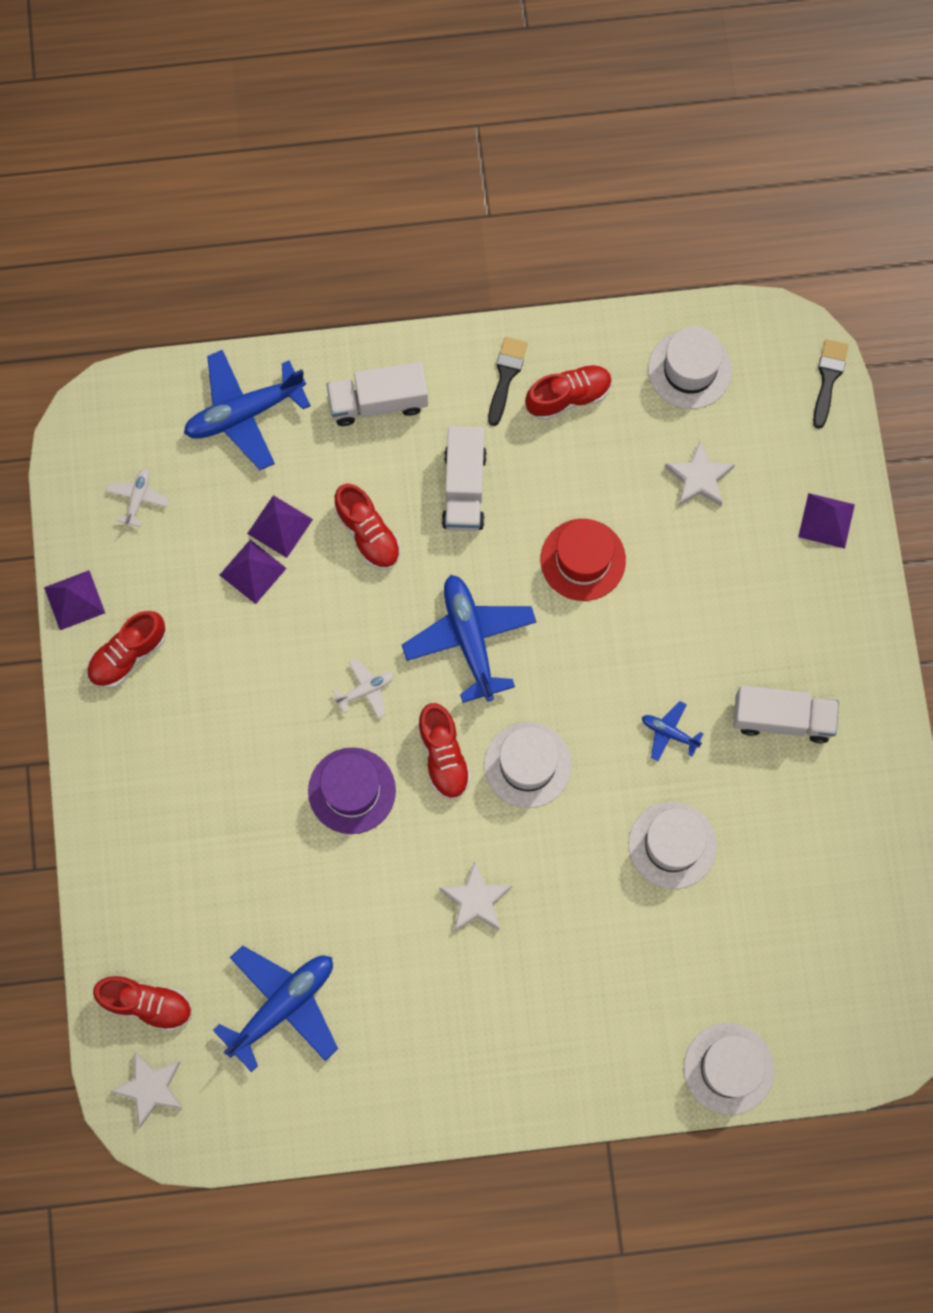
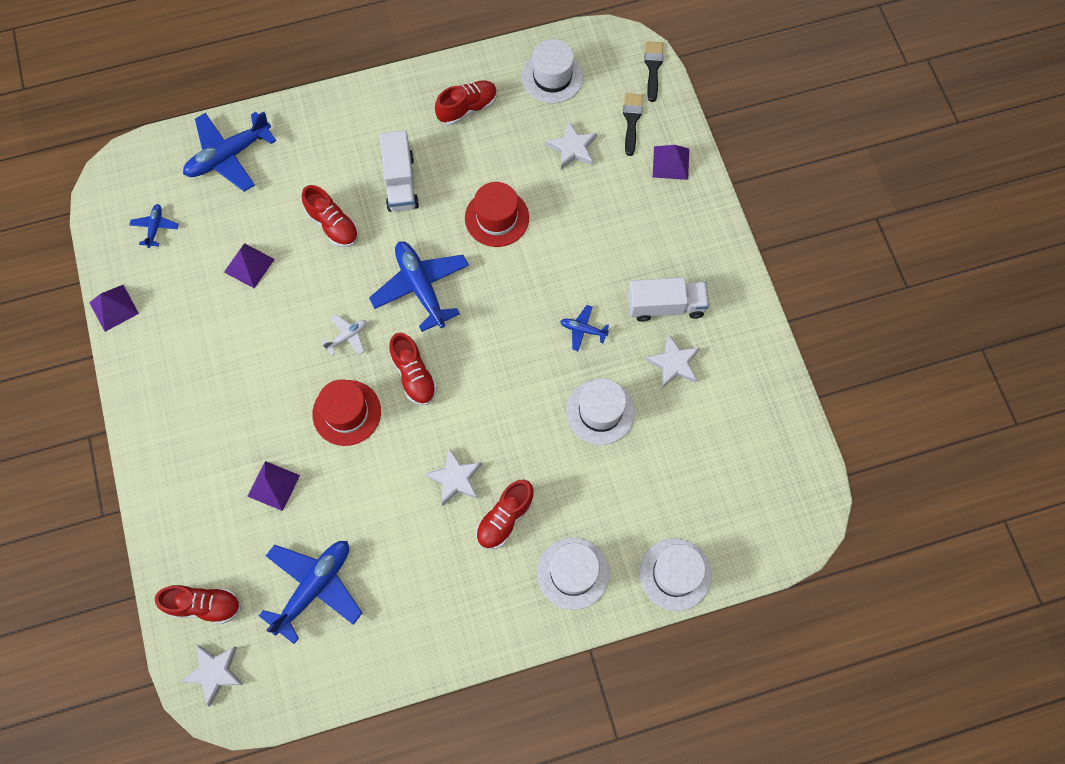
camera: 10 degrees left, 5 degrees down
red shoe [87,611,166,688] -> red shoe moved to [476,480,534,549]
white plane [106,468,169,527] -> blue plane [129,204,179,248]
purple pyramid [247,495,313,558] -> purple pyramid moved to [247,461,300,511]
purple hat [308,748,396,834] -> red hat [312,379,381,446]
white truck [326,362,428,426] -> none
white hat [484,722,572,808] -> white hat moved to [537,537,609,610]
black brush [488,337,528,426] -> black brush moved to [623,93,643,156]
none -> white star [645,334,700,389]

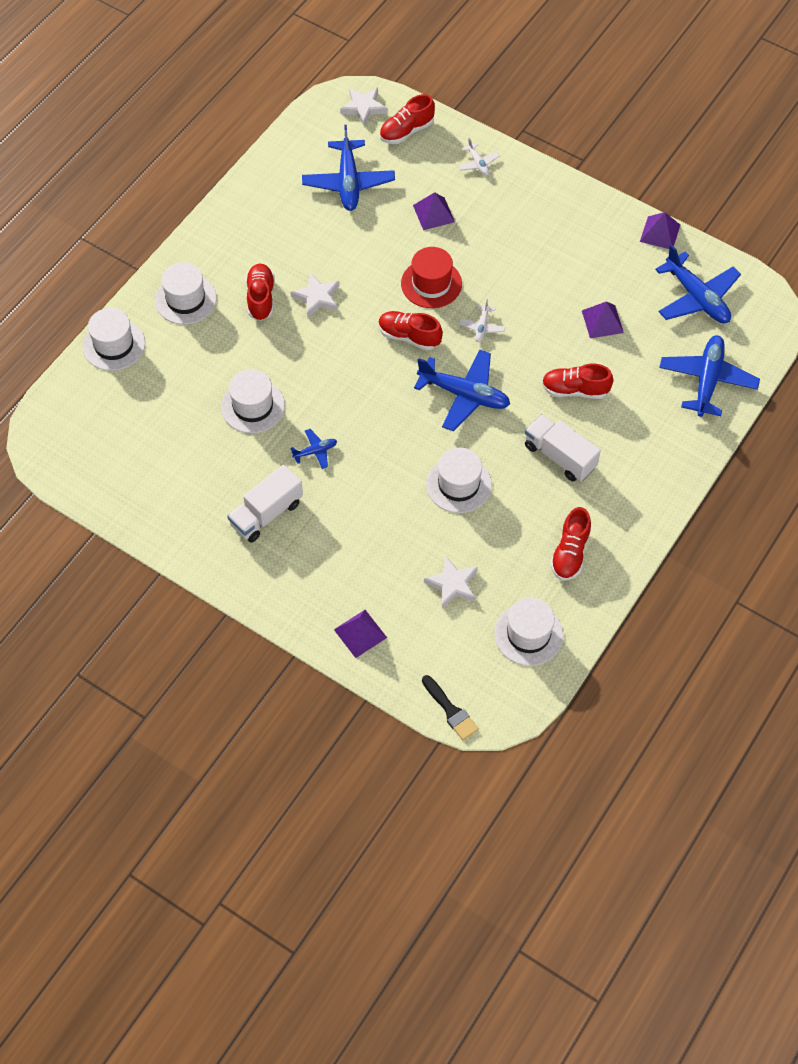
camera: 140 degrees right, 10 degrees down
blue plane [129,204,179,248] -> blue plane [655,244,741,323], size x2.09
red hat [465,182,529,247] -> white hat [426,448,492,513]
black brush [623,93,643,156] -> none
white star [645,334,700,389] -> none
none -> white plane [458,138,499,176]

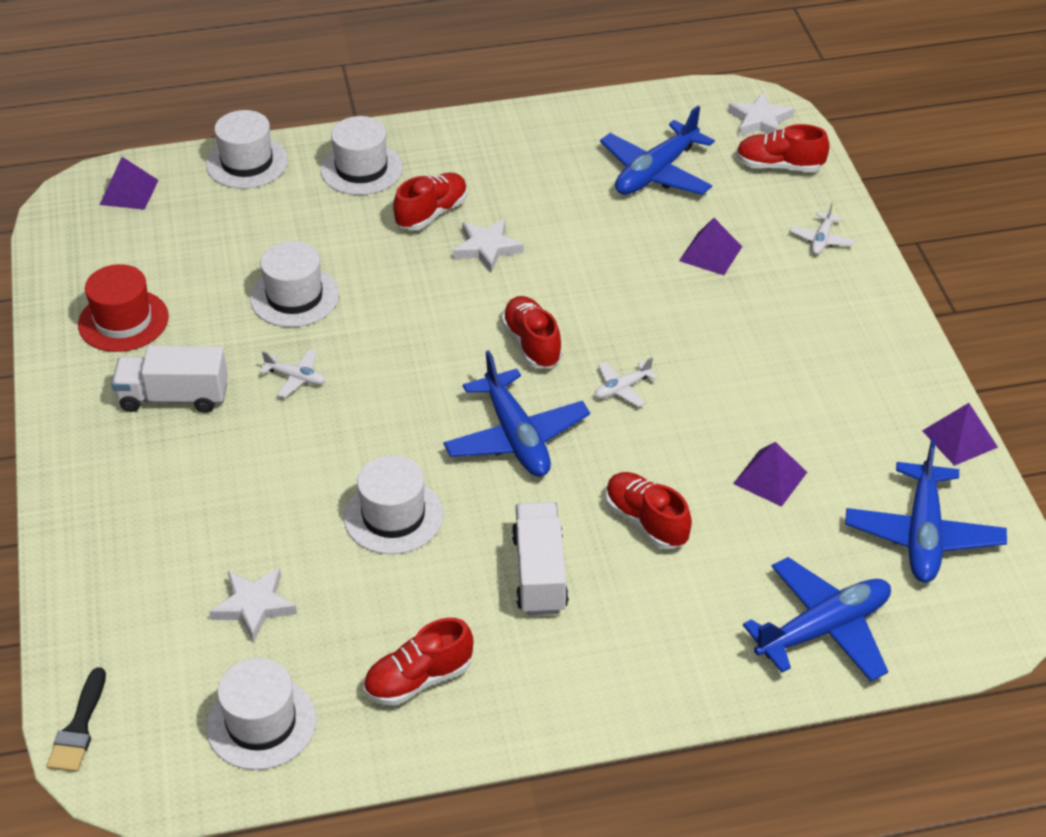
camera: 45 degrees right, 15 degrees down
blue plane [290,429,337,469] -> white plane [260,349,326,398]
purple pyramid [334,610,387,658] -> purple pyramid moved to [100,157,159,210]
red hat [401,247,462,308] -> red hat moved to [78,264,169,352]

